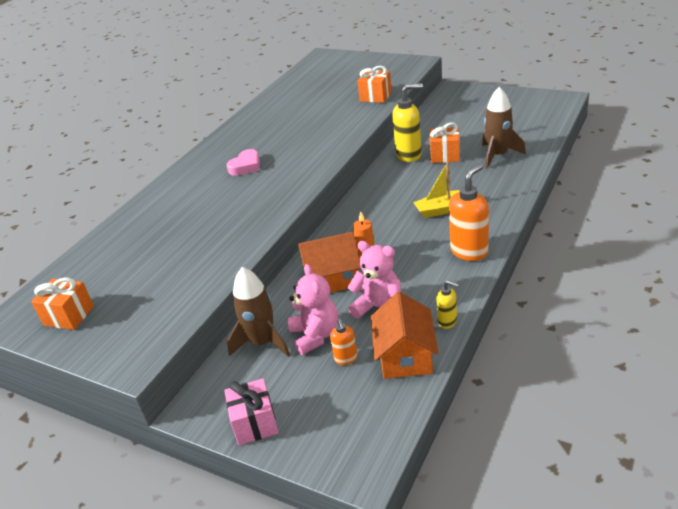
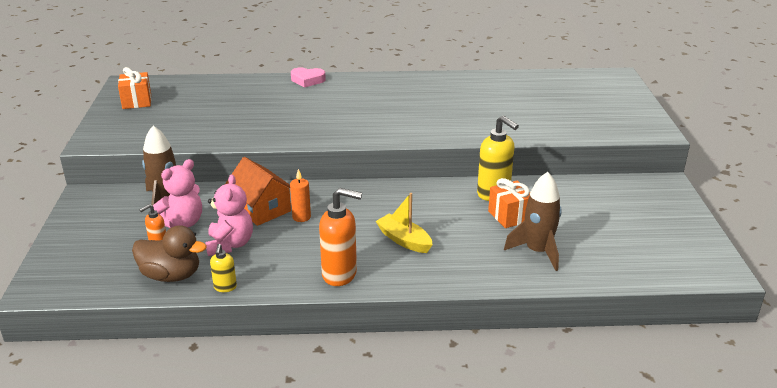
camera: 55 degrees right, 5 degrees down
pink gift [224,378,278,445] -> none
pink heart [226,149,260,176] -> pink heart moved to [291,67,326,88]
orange gift [358,66,392,103] -> none
orange house [371,292,439,379] -> brown duck [132,225,207,282]

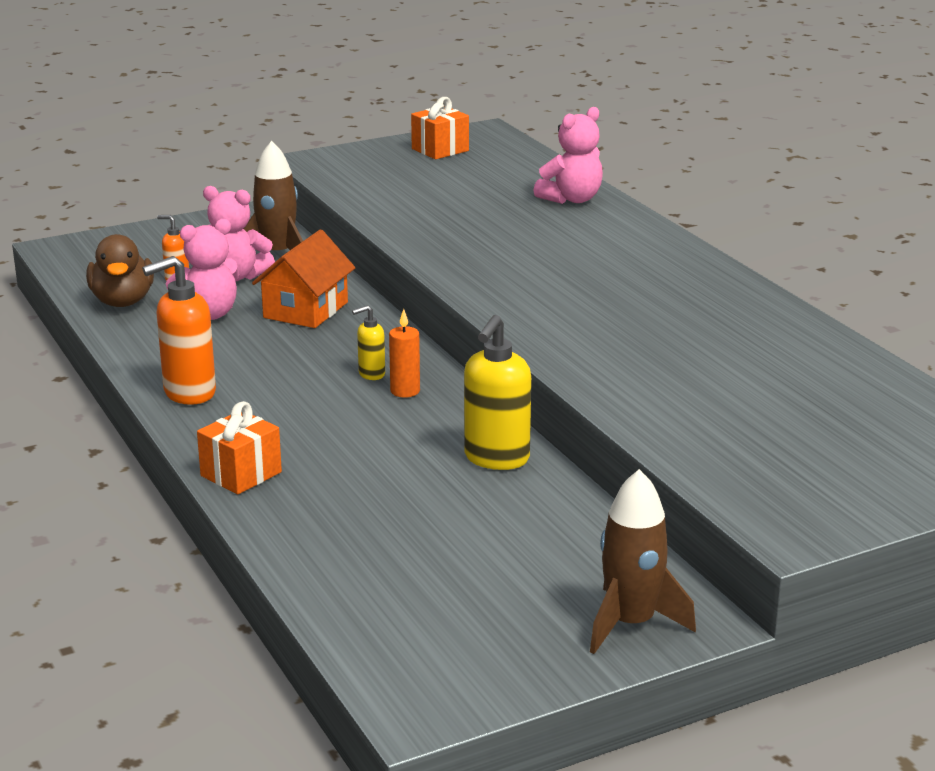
camera: 65 degrees right, 5 degrees down
yellow soap dispenser [210,244,237,292] -> yellow soap dispenser moved to [352,305,385,380]
orange candle [290,169,311,222] -> orange candle moved to [389,309,420,398]
pink heart [291,67,326,88] -> none
orange soap dispenser [319,188,362,286] -> orange soap dispenser turned 75 degrees clockwise [142,256,216,405]
yellow boat [376,193,433,253] -> none
orange gift [488,178,530,228] -> orange gift moved to [197,401,282,494]
brown rocket [504,172,562,271] -> brown rocket moved to [590,469,696,654]
none -> pink teddy bear [533,107,603,204]

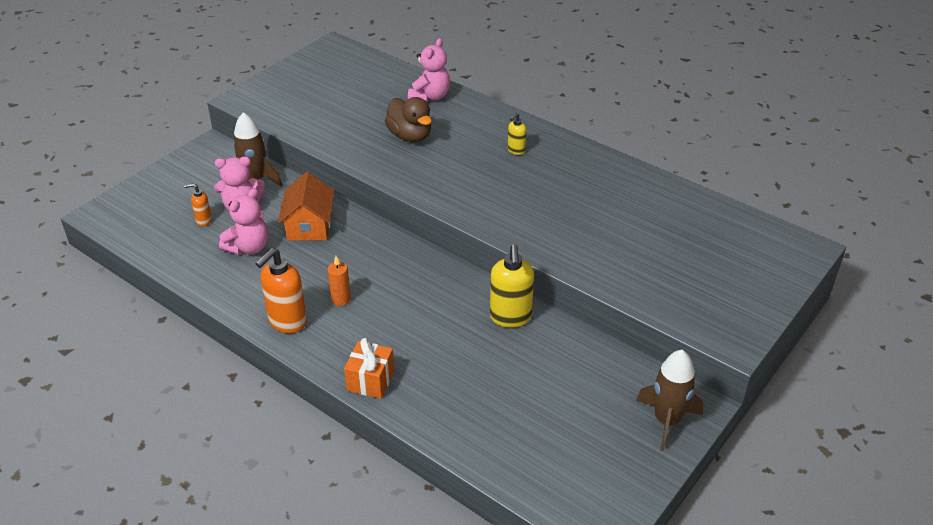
camera: 25 degrees left, 15 degrees up
brown duck [86,234,154,307] -> brown duck moved to [385,97,432,142]
yellow soap dispenser [352,305,385,380] -> yellow soap dispenser moved to [508,113,526,155]
orange candle [389,309,420,398] -> orange candle moved to [327,256,351,306]
orange gift [411,97,469,159] -> none

